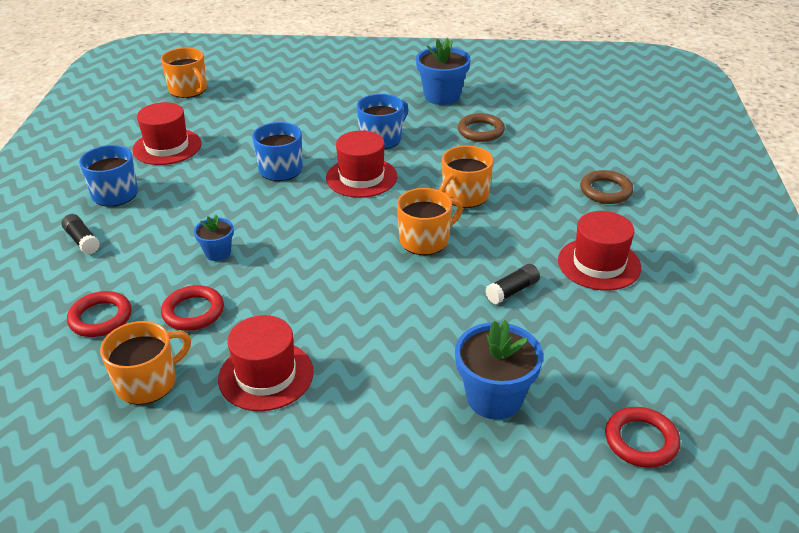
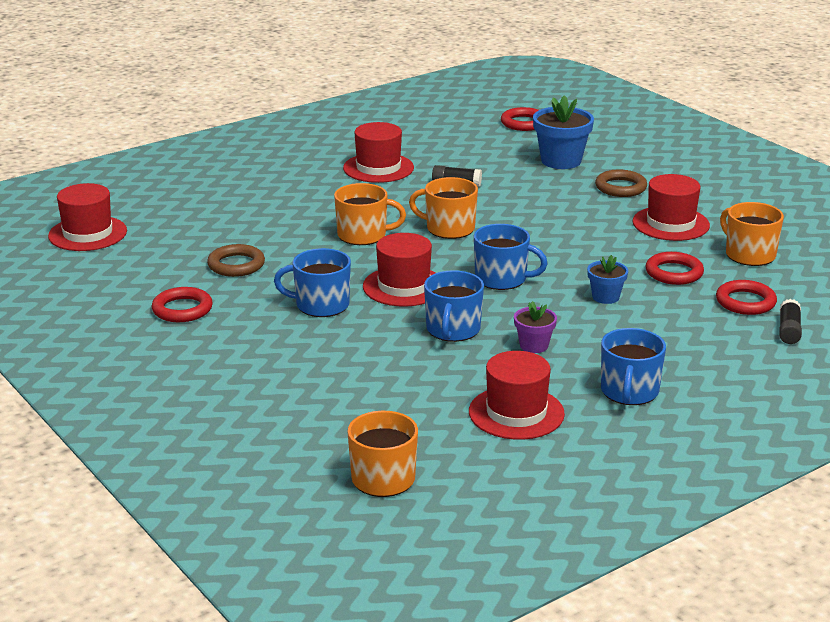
camera: 130 degrees left, 10 degrees down
black glue stick [62,214,100,254] -> black glue stick moved to [779,299,802,344]
orange mug [100,321,191,405] -> orange mug turned 45 degrees clockwise [720,202,784,266]
blue flower pot [416,38,471,105] -> red ring [151,287,213,322]
brown ring [580,170,633,204] -> brown ring moved to [595,169,647,197]
none -> red hat [48,183,127,251]
none -> blue mug [474,224,548,290]
none -> purple flower pot [514,301,557,353]

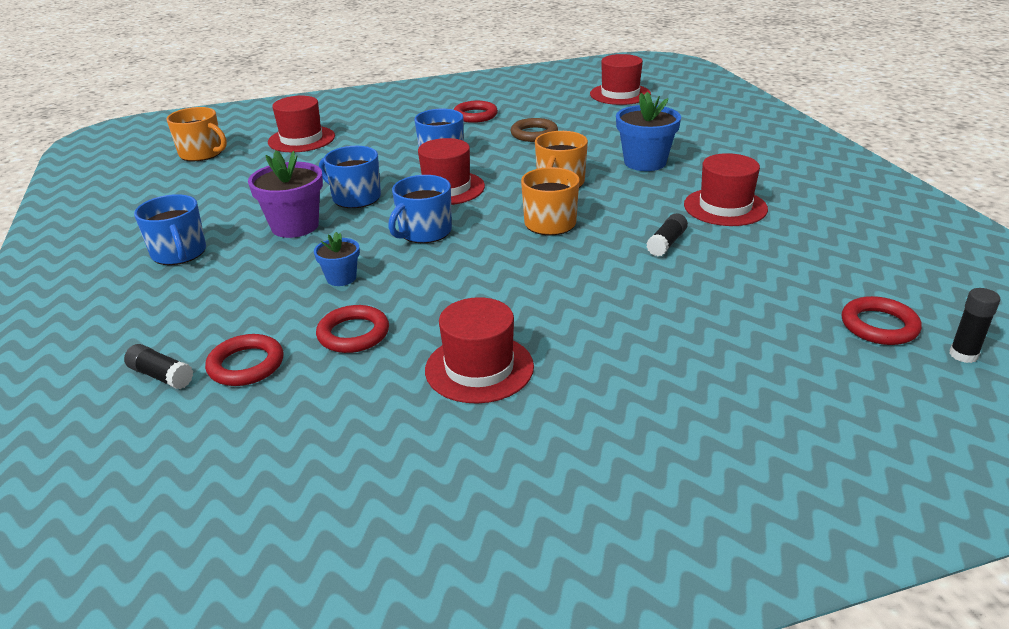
camera: 110 degrees right, 5 degrees up
red hat [469,351,565,440] -> red hat moved to [268,96,335,152]
purple flower pot [514,301,557,353] -> purple flower pot [248,150,323,238], size x1.78
blue flower pot [533,95,594,169] -> blue flower pot moved to [616,92,681,171]
brown ring [595,169,647,197] -> none
blue mug [601,328,666,405] -> blue mug turned 150 degrees counterclockwise [134,194,206,265]
orange mug [720,202,784,266] -> none
none -> black glue stick [949,288,1000,363]

